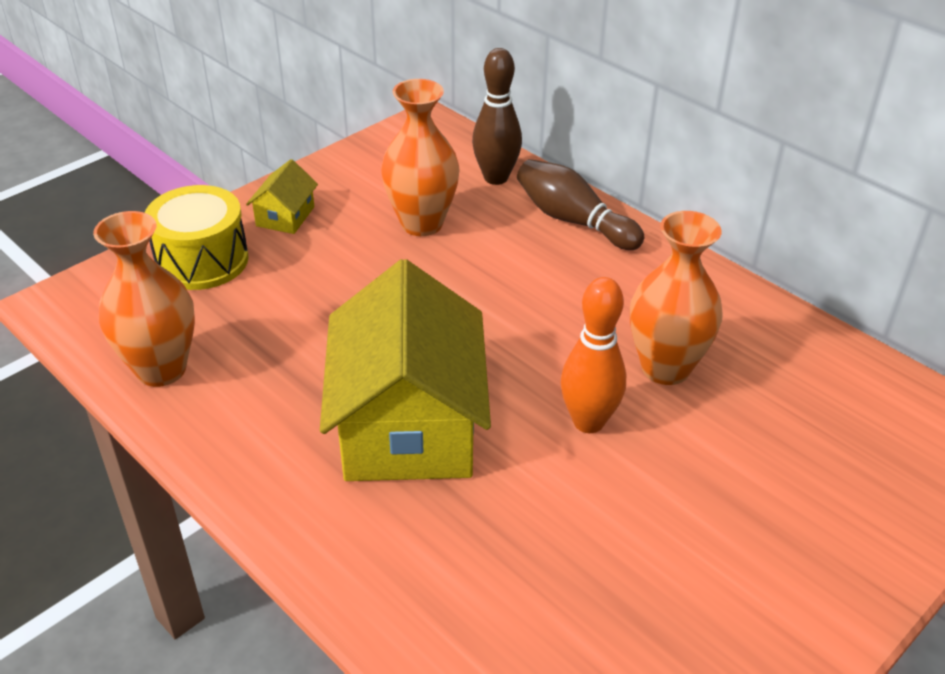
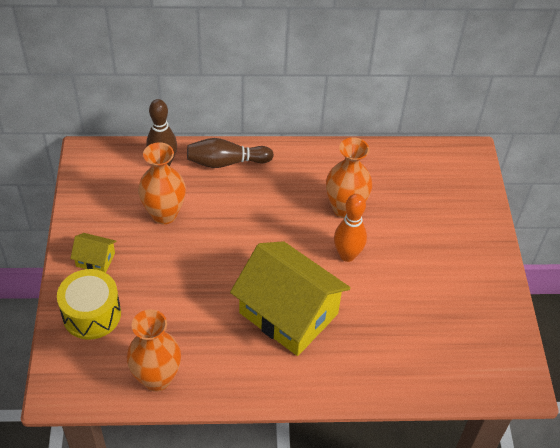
camera: 50 degrees left, 10 degrees up
yellow house [246,159,318,234] -> yellow house turned 45 degrees counterclockwise [70,233,116,273]

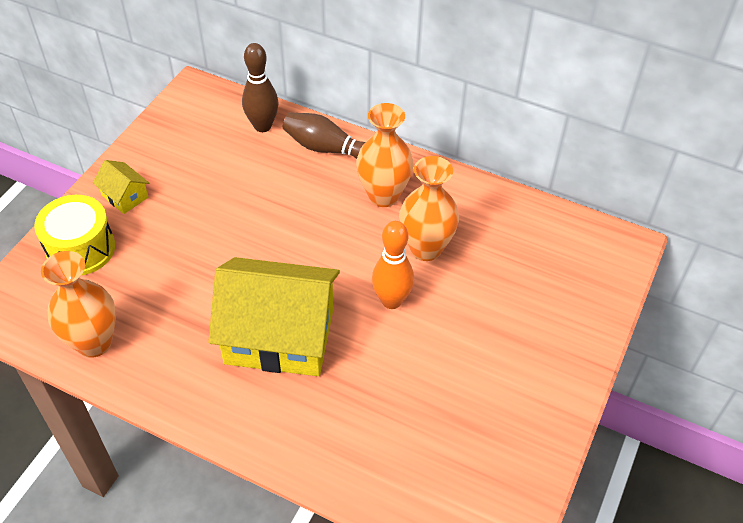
camera: 30 degrees right, 0 degrees up
orange vase [138,142,186,224] -> orange vase moved to [356,103,413,207]
yellow house [230,241,351,356] -> yellow house turned 60 degrees counterclockwise [208,257,340,376]

